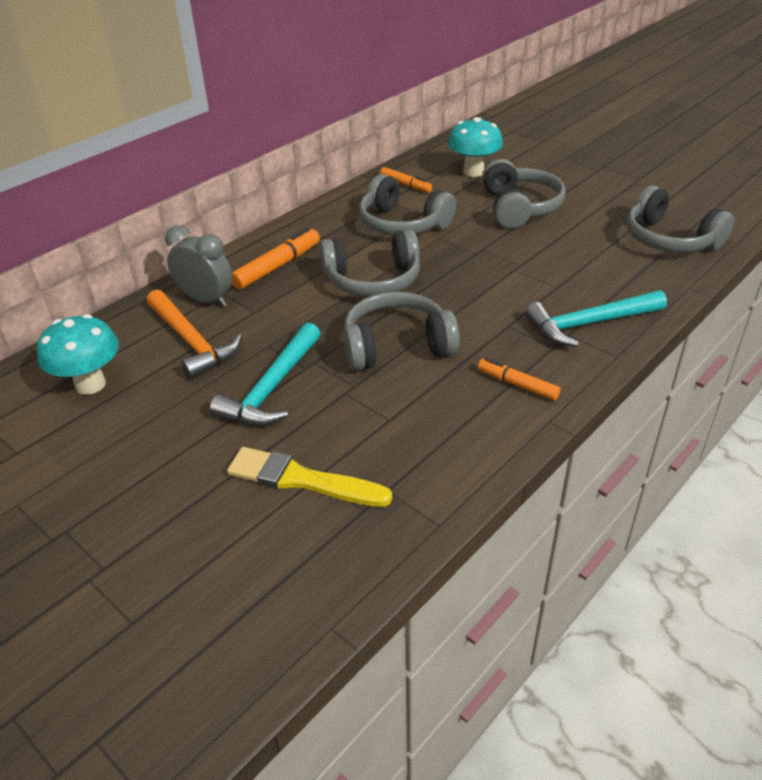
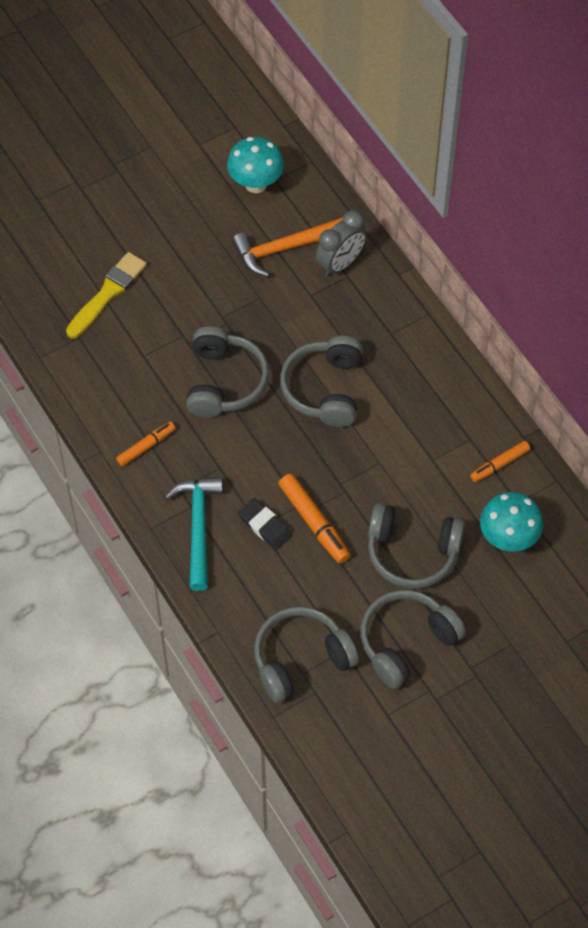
camera: 105 degrees right, 20 degrees up
turquoise hammer [210,322,321,426] -> none
orange marker [232,227,320,290] -> orange marker moved to [279,474,350,563]
grey headphones [359,174,456,235] -> grey headphones moved to [360,590,466,689]
none -> black eraser [238,498,292,550]

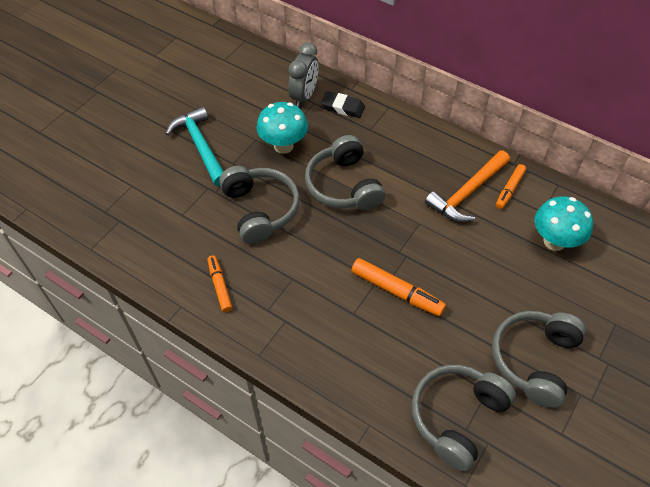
camera: 25 degrees left, 5 degrees down
yellow brush [66,252,147,338] -> none
orange marker [116,421,175,466] -> orange marker turned 45 degrees counterclockwise [207,255,232,312]
turquoise hammer [165,477,223,591] -> turquoise hammer moved to [166,107,224,186]
turquoise mushroom [227,137,284,193] -> turquoise mushroom moved to [256,102,308,154]
orange hammer [232,217,343,277] -> orange hammer moved to [425,150,510,222]
black eraser [238,498,292,550] -> black eraser moved to [321,91,365,118]
grey headphones [368,503,465,589] -> none

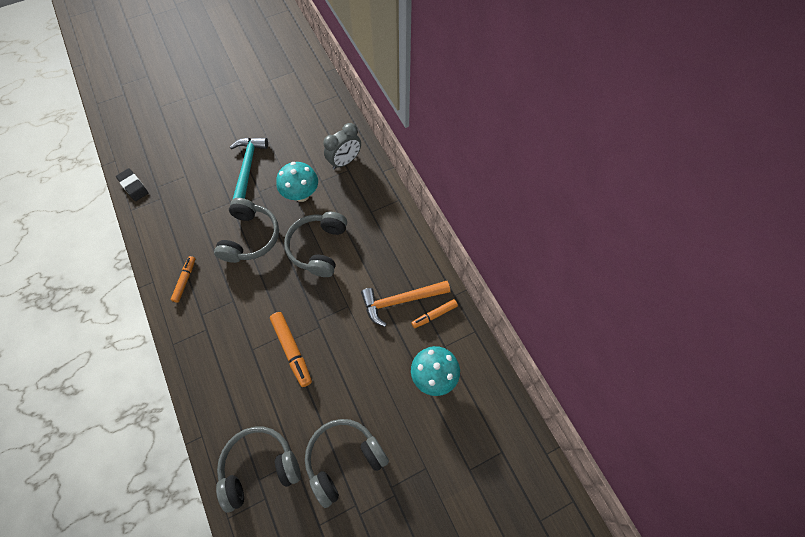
camera: 30 degrees right, 10 degrees up
black eraser [321,91,365,118] -> black eraser moved to [116,168,148,201]

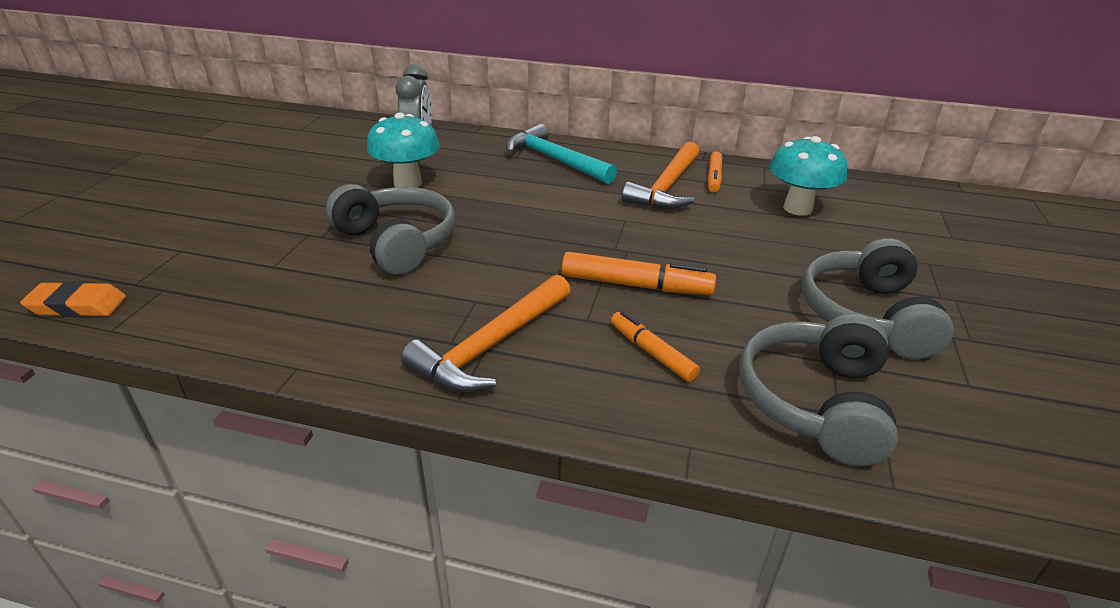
camera: 50 degrees left, 30 degrees down
black eraser [116,168,148,201] -> orange eraser [20,281,126,317]
orange marker [171,256,195,303] -> orange marker moved to [611,311,700,382]
turquoise hammer [230,138,268,200] -> turquoise hammer moved to [506,124,617,184]
grey headphones [284,212,347,277] -> none
none -> orange hammer [401,274,571,392]

